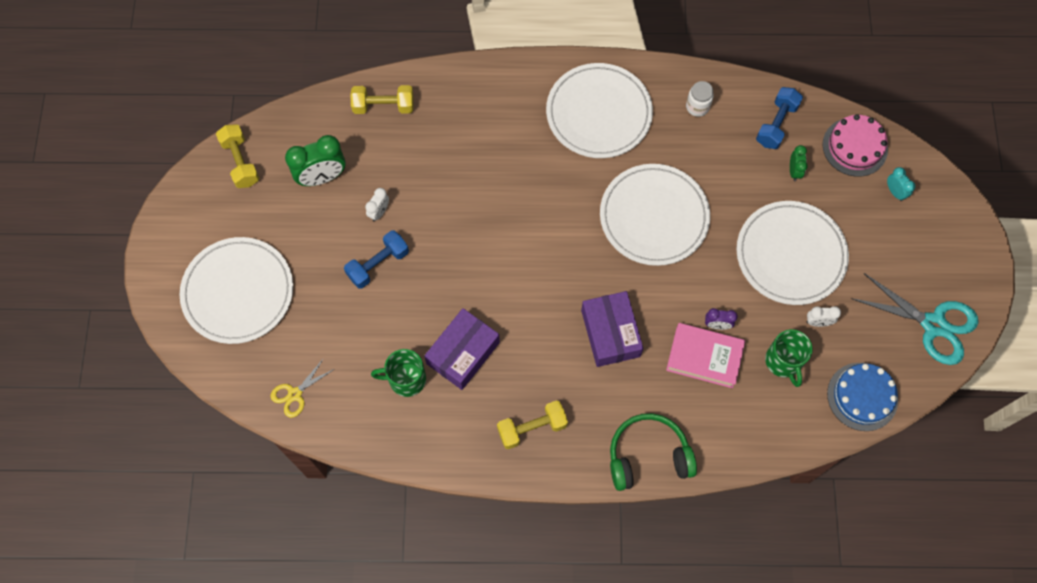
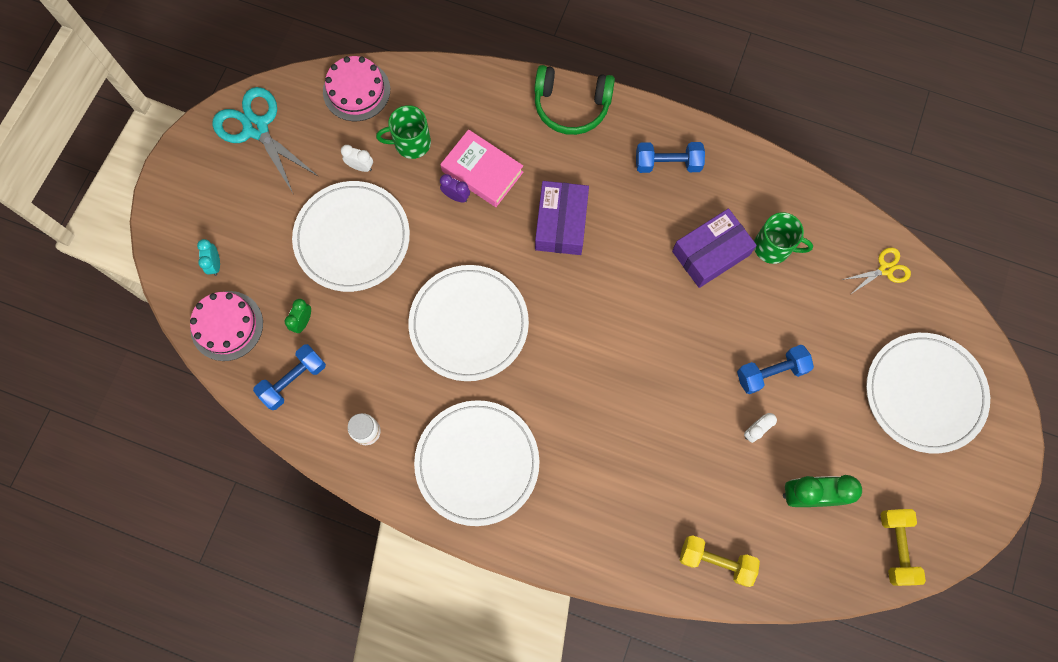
camera: 160 degrees left, 5 degrees up
yellow dumbbell [497,400,568,449] -> blue dumbbell [636,142,705,173]
green mug [765,329,812,387] -> green mug turned 105 degrees counterclockwise [376,105,431,159]
blue cake [827,363,898,431] -> pink cake [323,56,390,121]

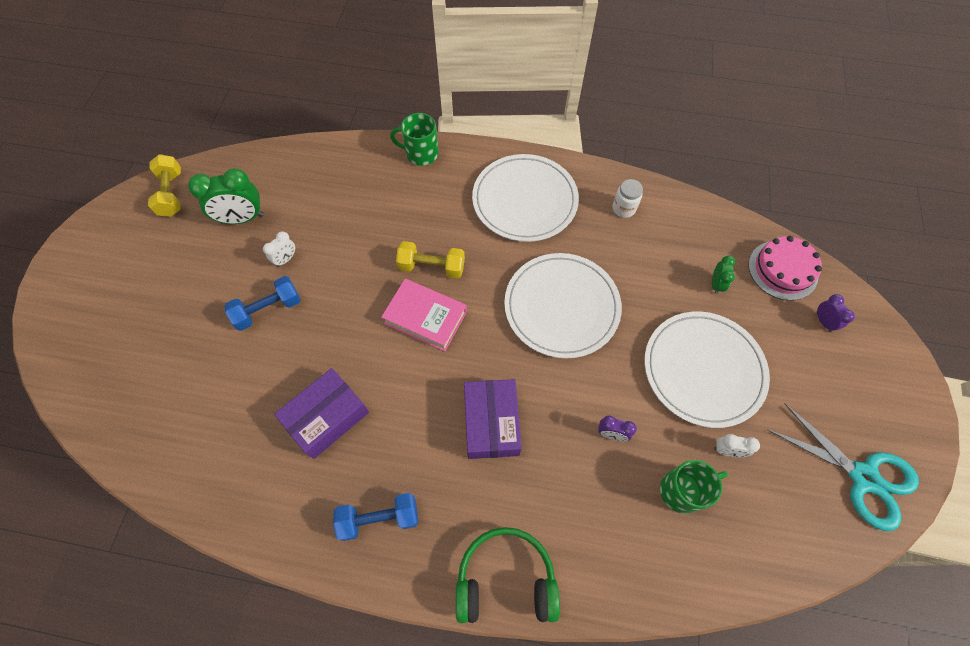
camera: 170 degrees right, 10 degrees down
turquoise clock [197,239,220,276] -> purple clock [817,294,855,332]
blue dumbbell [253,344,326,410] -> none
pink cake [323,56,390,121] -> none
pink book [440,129,523,207] -> pink book moved to [381,279,467,351]
yellow dumbbell [679,535,760,587] -> yellow dumbbell moved to [396,241,465,279]
green mug [754,212,813,264] -> green mug moved to [390,113,439,166]
yellow scissors [842,247,911,294] -> none
white plate [866,333,990,453] -> none

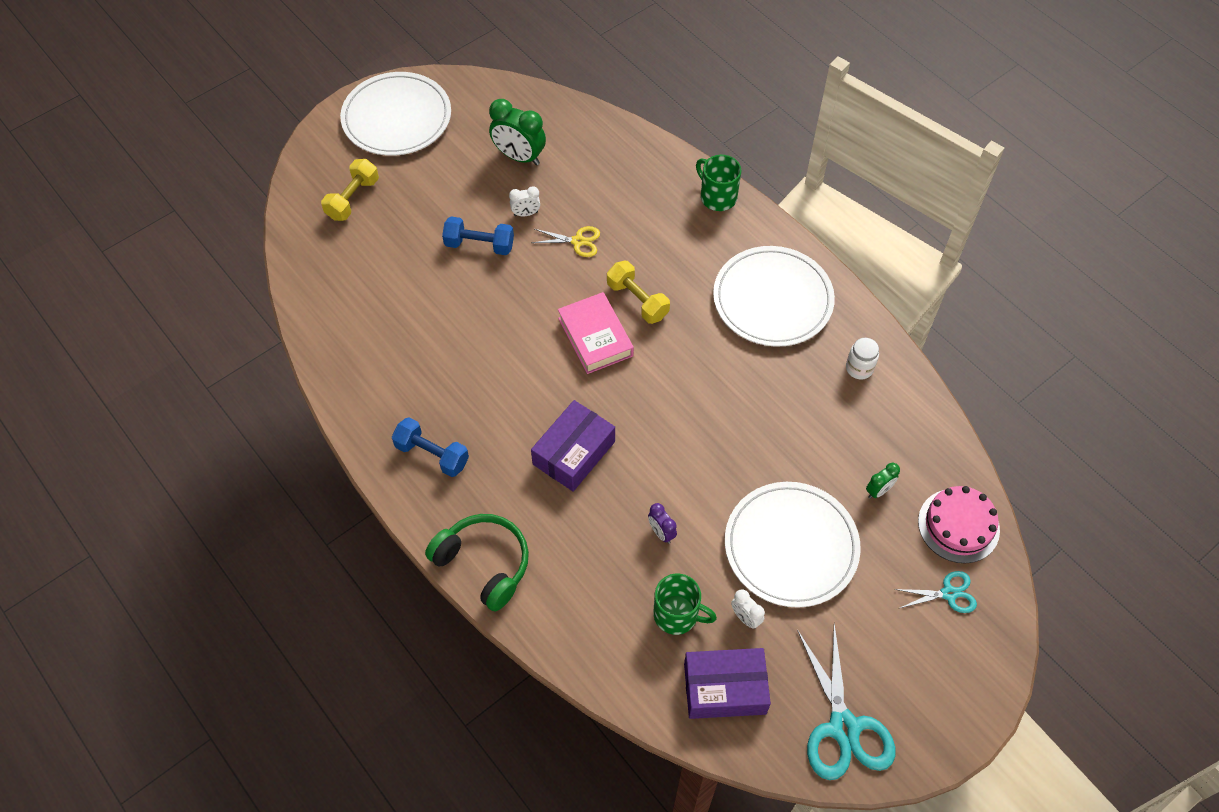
camera: 40 degrees right, 5 degrees down
yellow dumbbell [148,154,181,217] -> yellow dumbbell moved to [321,159,379,221]
purple box [274,368,369,459] -> purple box moved to [684,648,771,719]
white plate [504,253,622,359] -> white plate moved to [340,72,451,156]
purple clock [817,294,855,332] -> turquoise scissors [894,571,977,613]
none -> yellow scissors [532,226,600,257]

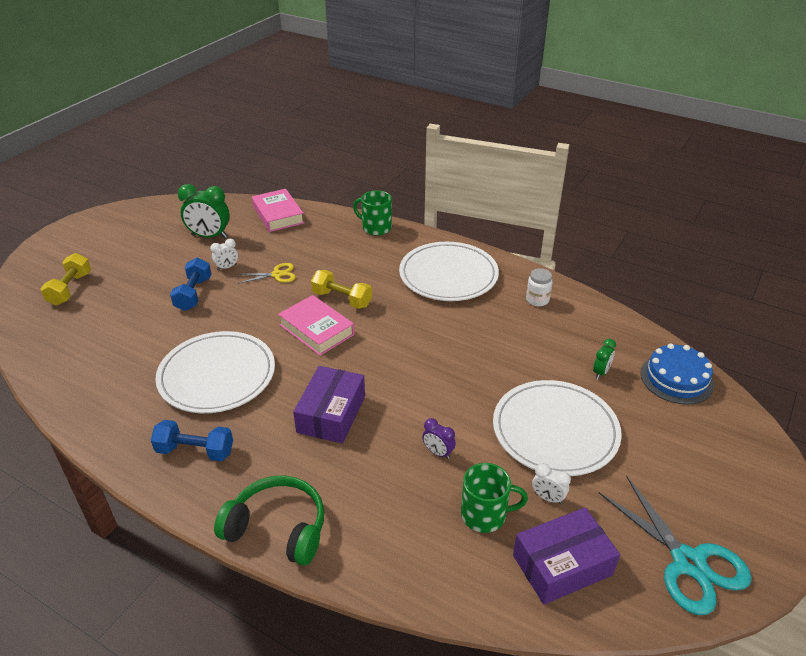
camera: 20 degrees left, 20 degrees down
white plate [340,72,451,156] -> white plate moved to [155,331,275,413]
blue dumbbell [442,216,514,255] -> blue dumbbell turned 75 degrees counterclockwise [170,258,211,311]
turquoise scissors [894,571,977,613] -> none
pink cake [918,486,1000,563] -> blue cake [640,343,714,405]
none -> pink book [252,189,304,232]

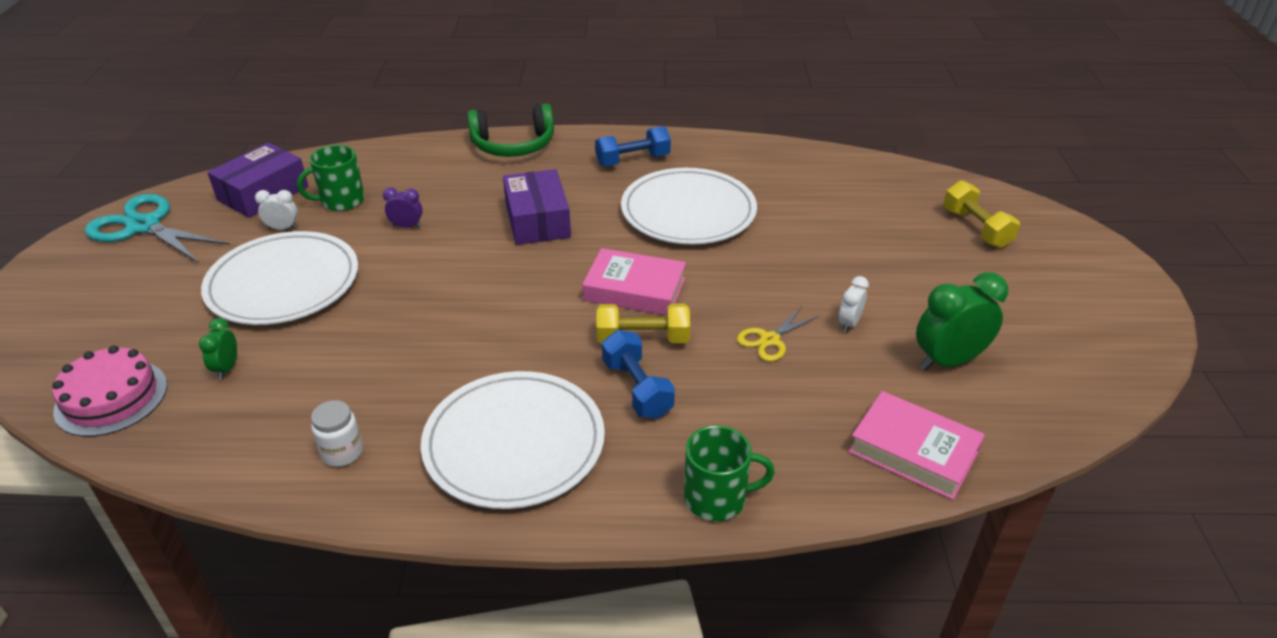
camera: 150 degrees right, 0 degrees up
blue dumbbell [170,258,211,311] -> blue dumbbell moved to [602,330,675,419]
blue cake [640,343,714,405] -> pink cake [52,346,167,437]

